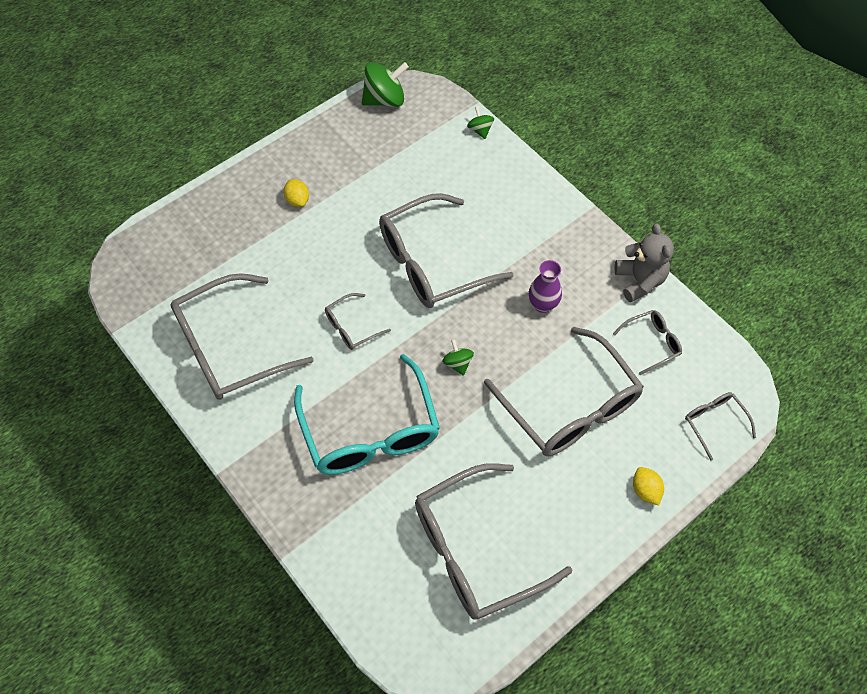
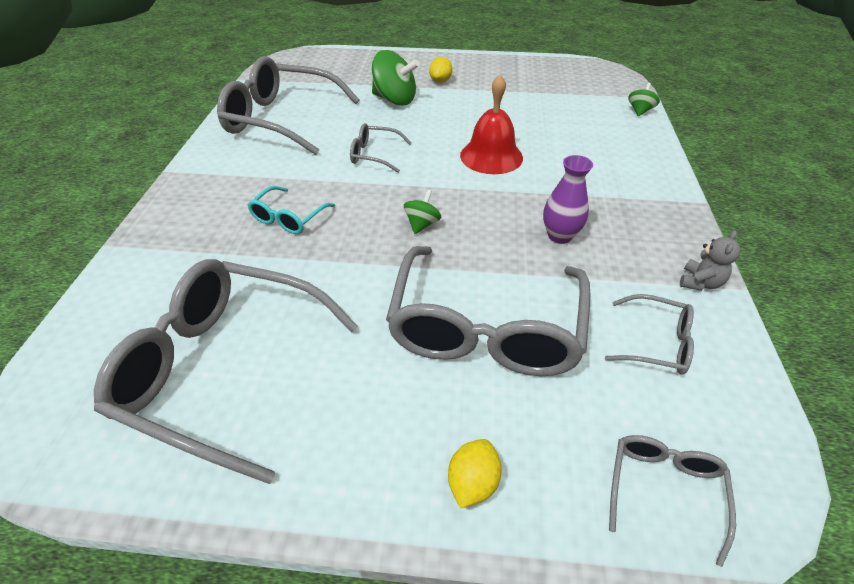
camera: 45 degrees right, 15 degrees down
turquoise glasses [294,354,440,475] -> turquoise glasses [248,186,335,234], size x0.46
green spinning top [362,62,409,107] -> green spinning top moved to [372,50,420,106]
grey glasses [379,193,514,308] -> red bell [460,74,523,174]
grey teddy bear [615,223,674,302] -> grey teddy bear [680,230,740,291], size x0.58

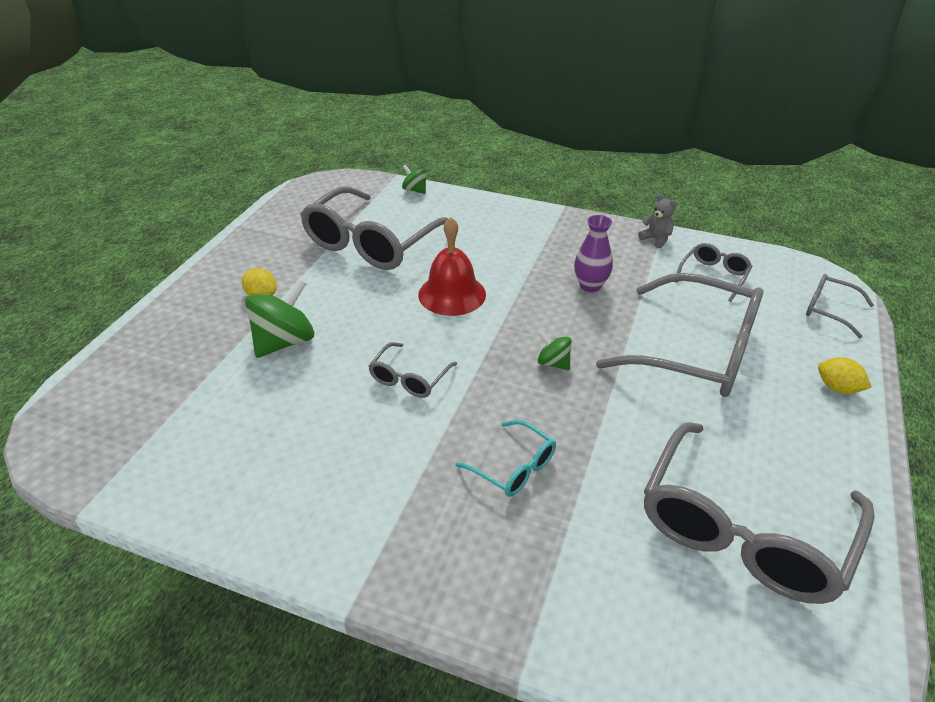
camera: 75 degrees left, 5 degrees down
grey glasses [217,56,360,155] -> grey glasses moved to [300,186,449,270]

